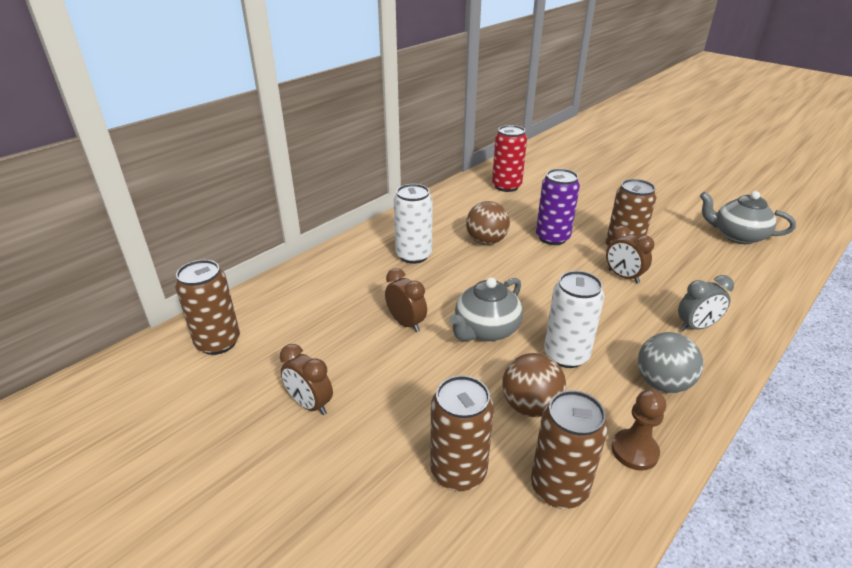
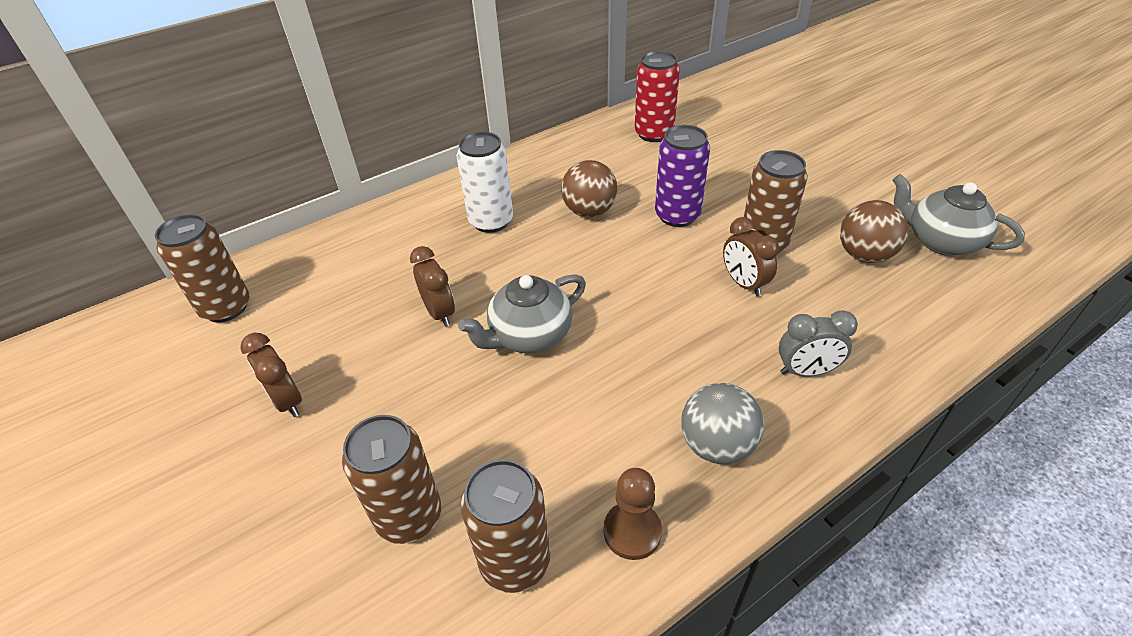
camera: 15 degrees right, 10 degrees up
brown ball [502,353,567,417] -> brown ball moved to [840,200,908,263]
white can [544,271,604,368] -> none

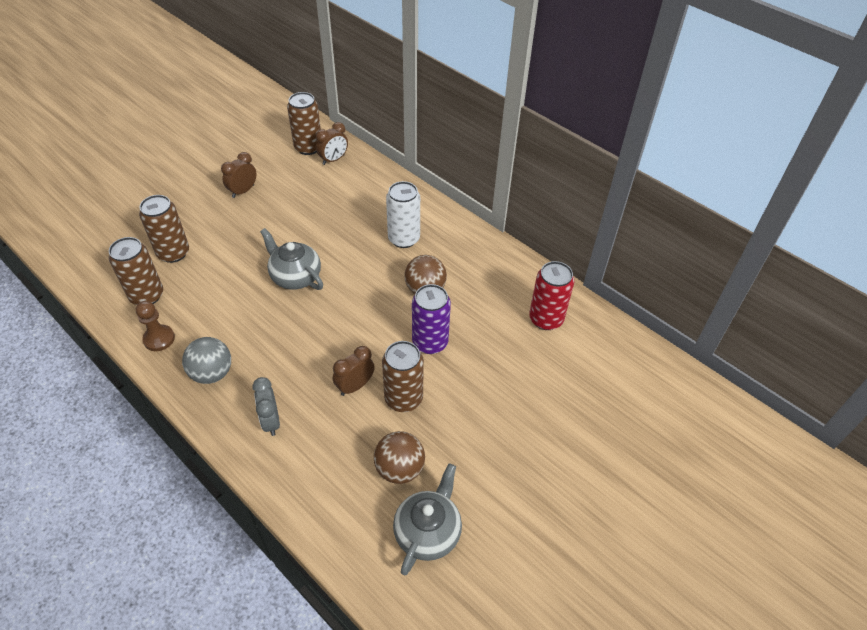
camera: 75 degrees right, 5 degrees up
brown clock [410,246,455,327] -> brown clock moved to [316,122,348,165]

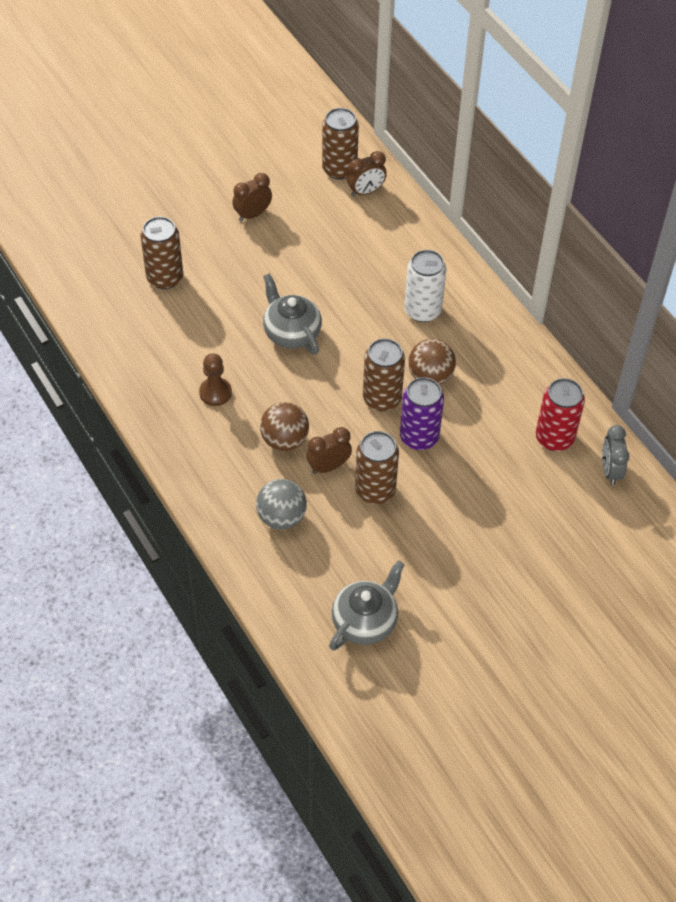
camera: 15 degrees right, 5 degrees up
brown can [109,237,163,305] -> brown can moved to [363,338,405,411]
brown pawn [136,301,175,351] -> brown pawn moved to [199,353,232,406]
grey ball [182,337,231,384] -> grey ball moved to [256,479,307,530]
grey clock [252,377,280,436] -> grey clock moved to [602,425,629,485]
brown ball [374,431,425,484] -> brown ball moved to [260,402,309,451]

